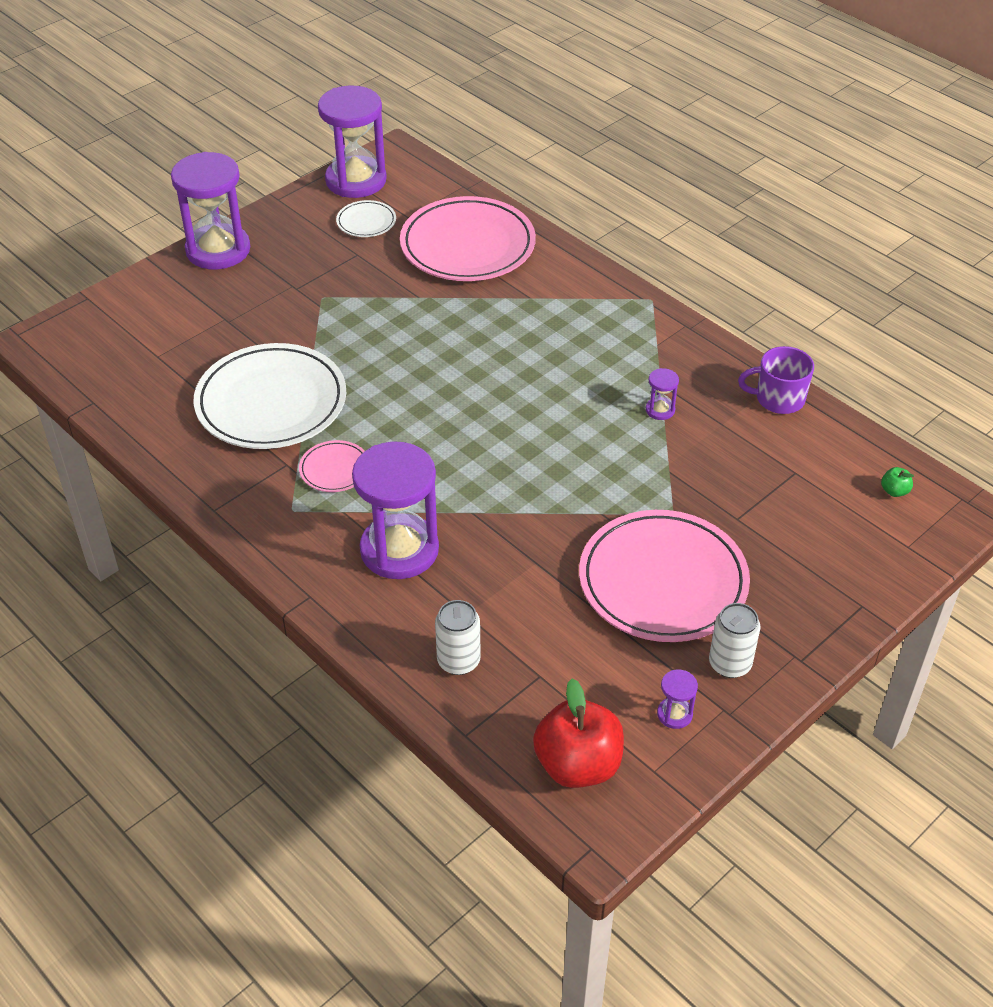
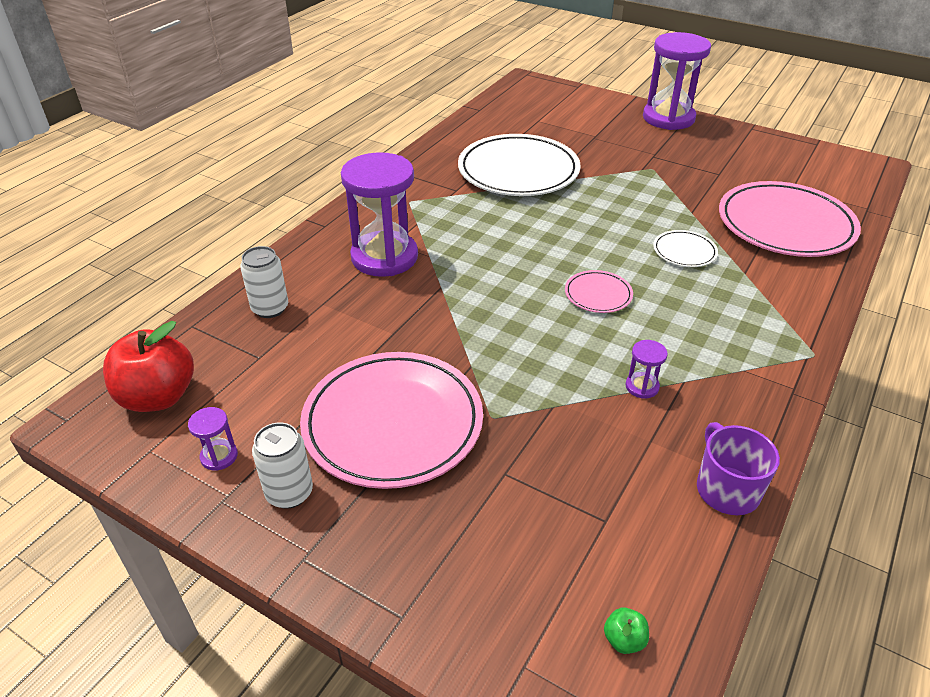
camera: 75 degrees right, 5 degrees down
pink plate [299,440,365,492] -> pink plate moved to [565,270,633,313]
purple hourglass [318,86,387,198] -> none
white plate [336,200,396,237] -> white plate moved to [653,230,718,267]

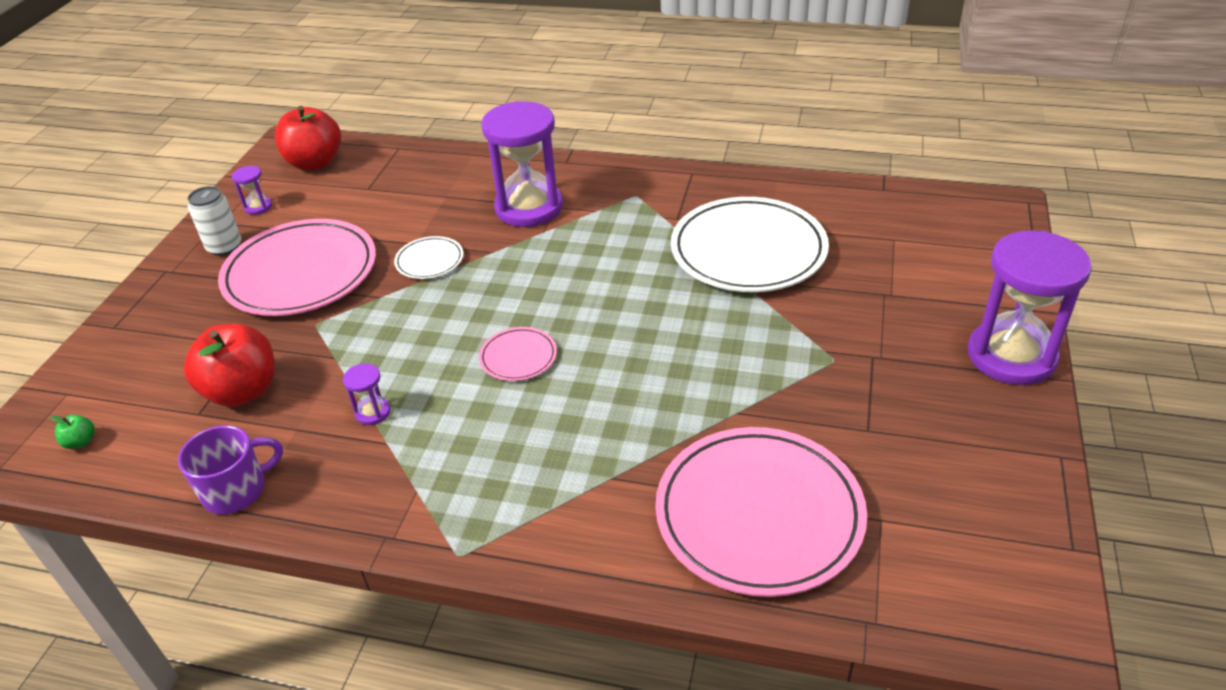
camera: 75 degrees right, 0 degrees up
white can [240,246,288,318] -> none
white plate [653,230,718,267] -> white plate moved to [394,236,464,279]
none -> red apple [184,324,275,407]

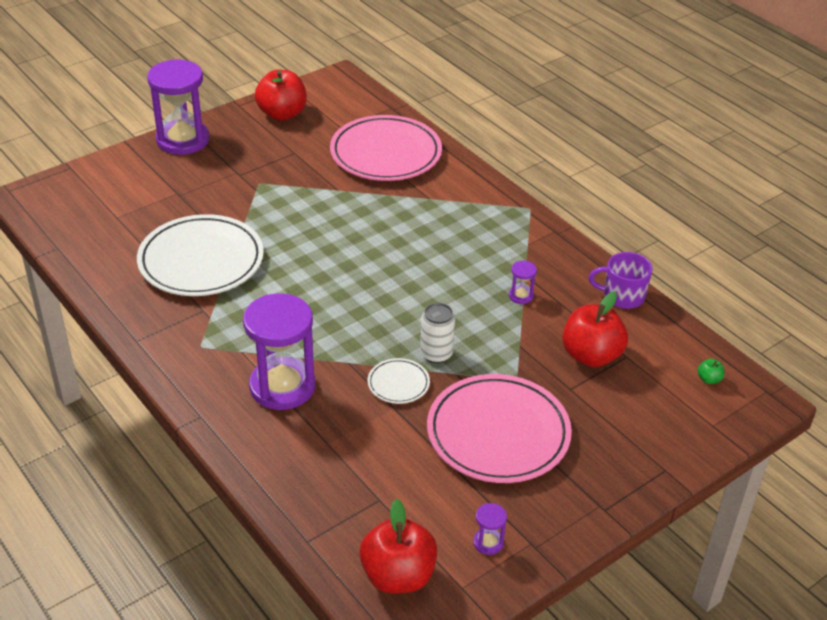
camera: 145 degrees left, 0 degrees up
white can [188,186,241,256] -> white can moved to [420,303,455,363]
pink plate [479,327,557,381] -> none
none -> red apple [255,70,307,121]

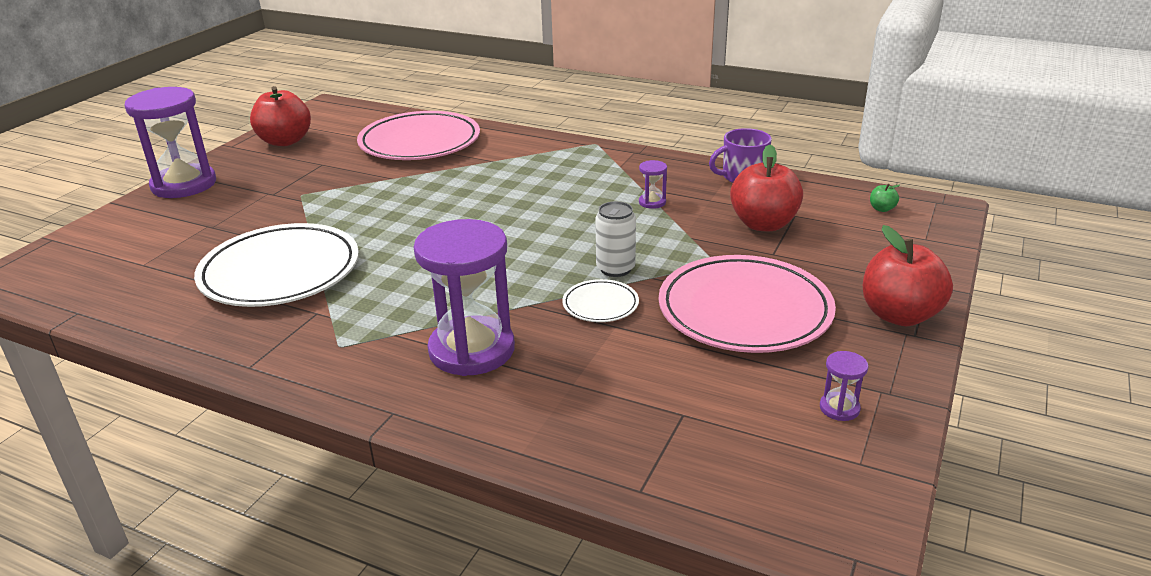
camera: 25 degrees left, 10 degrees down
red apple [360,499,437,594] -> red apple moved to [863,225,953,326]

